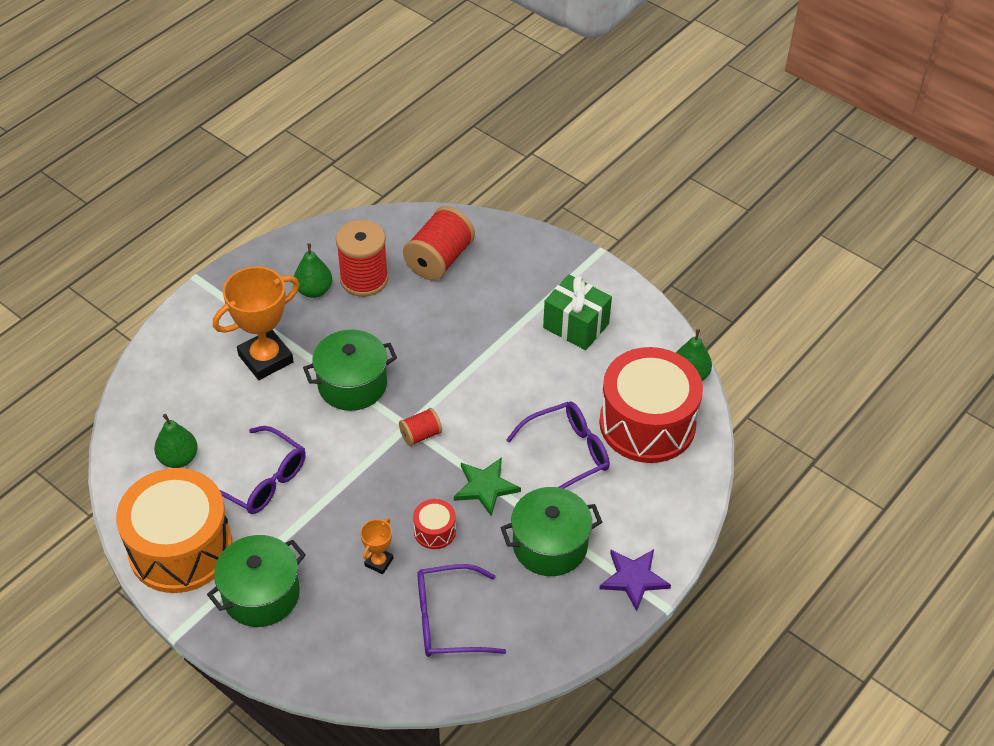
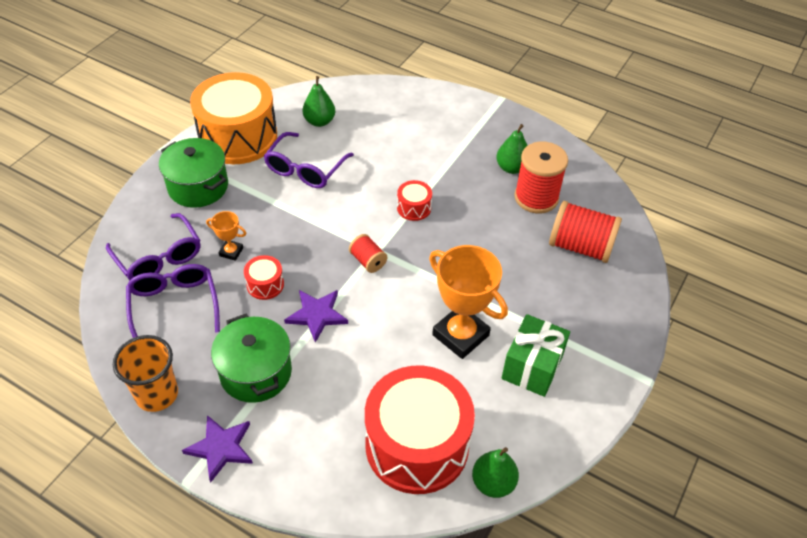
camera: 80 degrees right, 0 degrees up
orange trophy [213,266,299,380] -> orange trophy moved to [429,245,508,359]
green pot [303,330,397,411] -> red drum [397,180,432,221]
green star [454,457,521,517] -> purple star [284,290,348,343]
purple glasses [506,402,610,489] -> purple glasses moved to [106,213,201,280]
none -> orange cup [113,335,178,412]

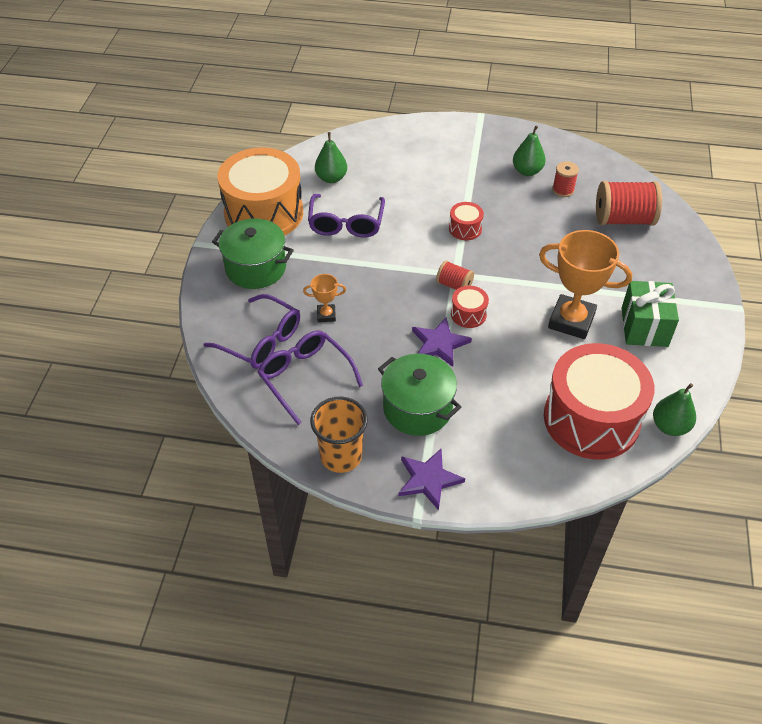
camera: 20 degrees left, 0 degrees up
red drum [244,255,284,300] -> red drum moved to [451,286,489,328]
red spool [514,142,568,213] -> red spool [552,161,579,197], size x0.53

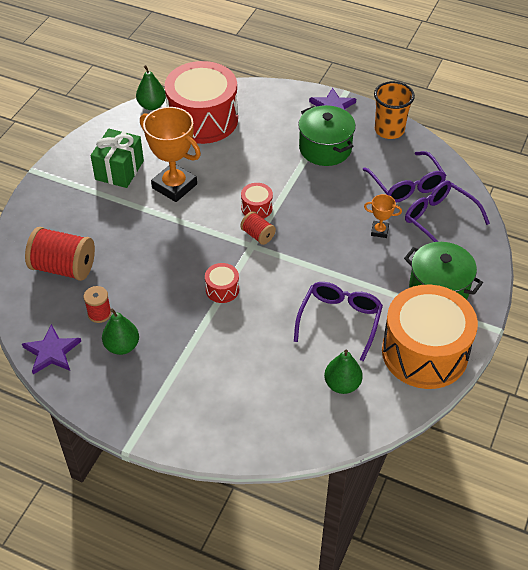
camera: 165 degrees left, 0 degrees up
purple star [412,317,472,367] -> purple star moved to [22,324,81,374]

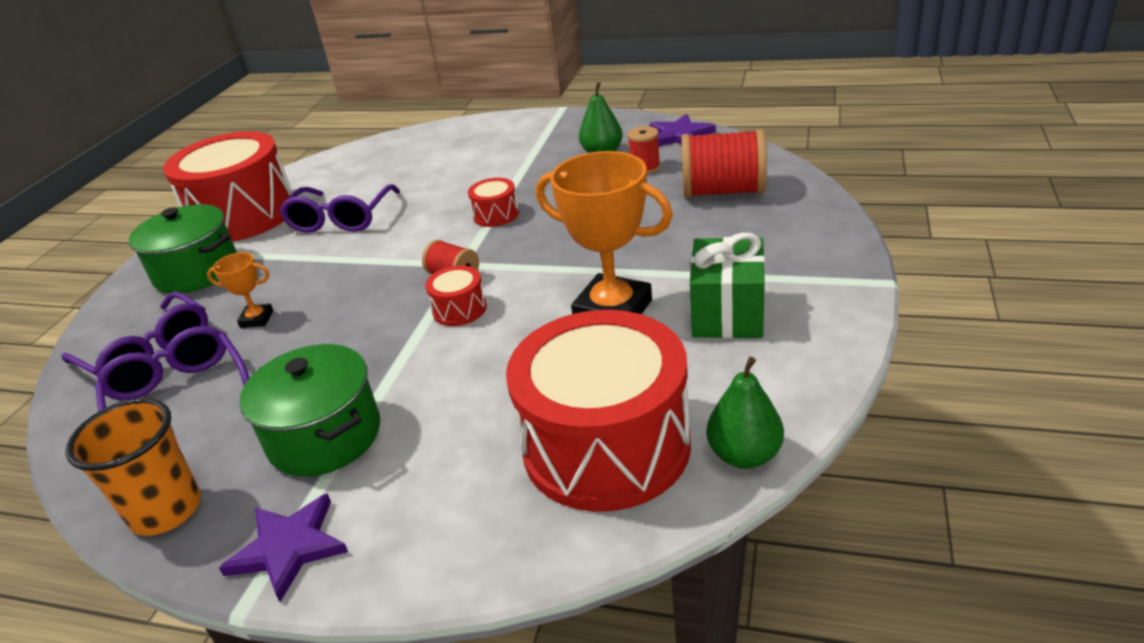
camera: 175 degrees right, 15 degrees down
green pear [324,350,363,394] -> none
orange drum [382,285,478,389] -> red drum [163,131,292,242]

